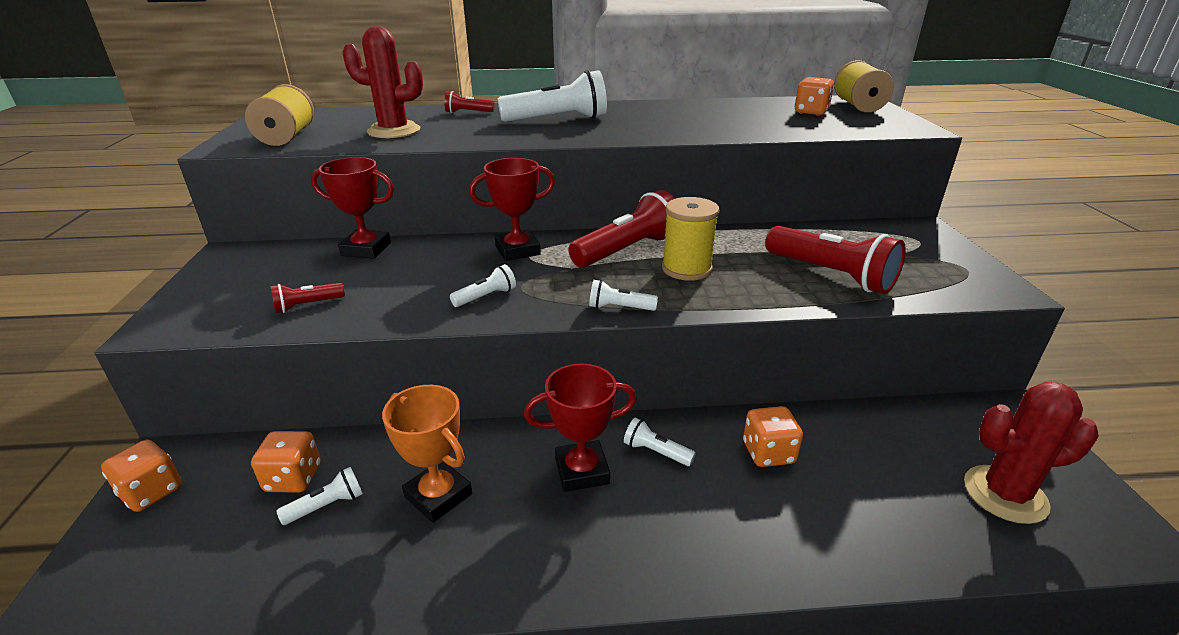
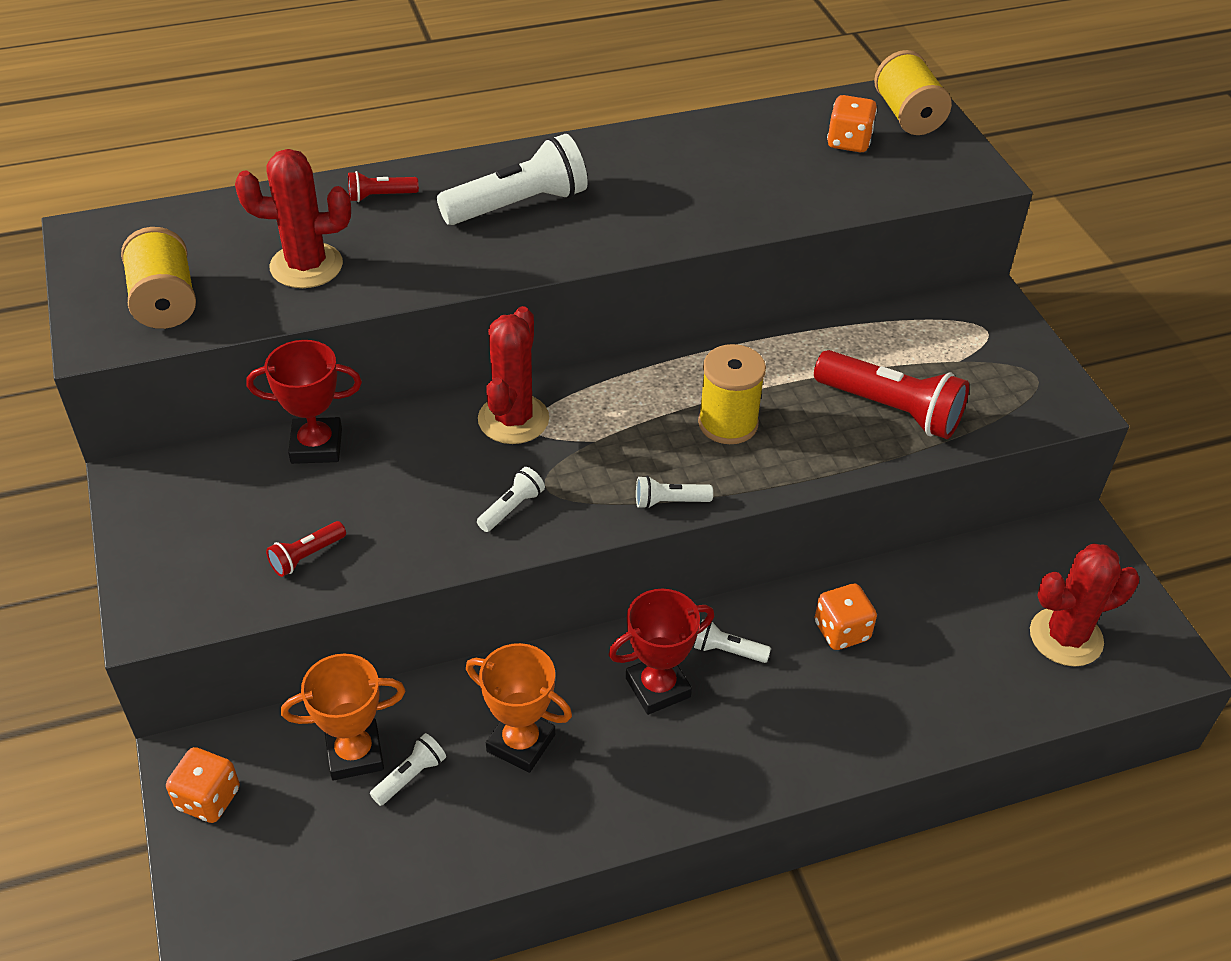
camera: 15 degrees left, 15 degrees up
orange dice [251,431,321,493] -> orange trophy [281,654,405,780]
red trophy [469,158,555,261] -> red cactus [478,306,549,444]
red flashlight [568,190,675,268] -> none

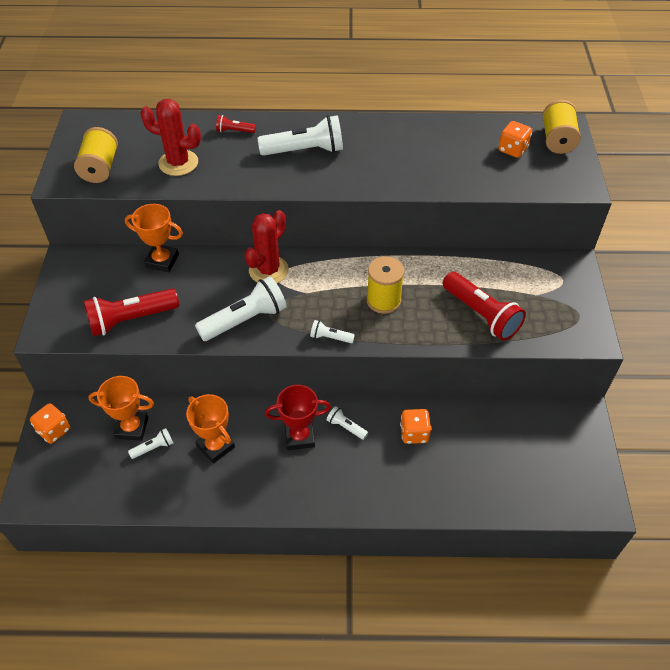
camera: 20 degrees right, 5 degrees up
red trophy [247,340,362,464] -> orange trophy [125,204,183,272]
red flashlight [266,521,346,577] -> red flashlight [84,289,179,336], size x2.10
white flashlight [477,467,545,532] -> white flashlight [195,276,287,341], size x2.10
red cactus [1030,544,1139,667] -> none

